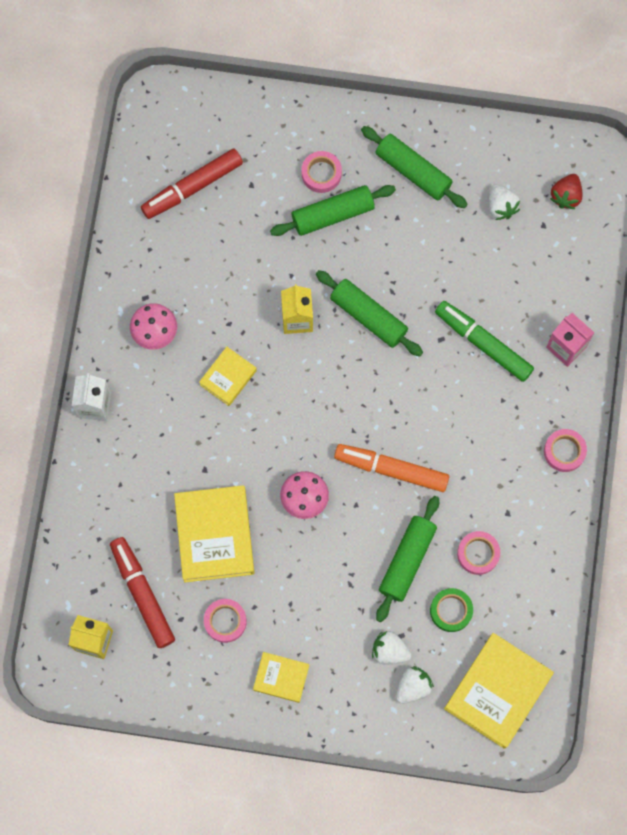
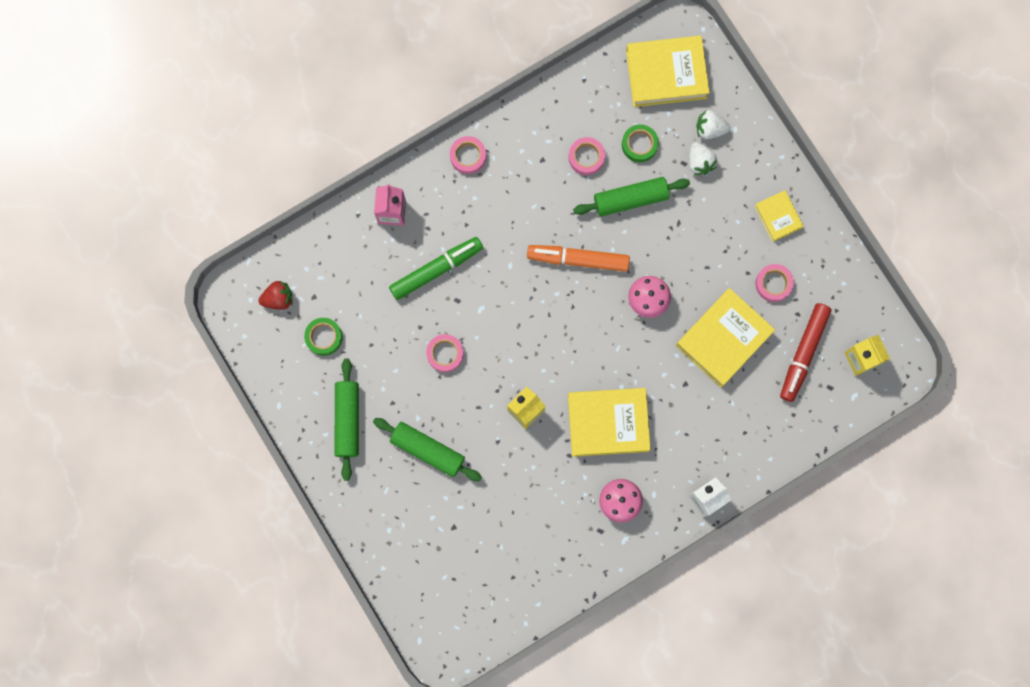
camera: 130 degrees left, 5 degrees up
red marker [141,149,243,219] -> none
yellow book [199,347,257,406] -> yellow book [568,388,651,457], size x1.85
pink tape [302,151,342,193] -> pink tape moved to [426,334,464,372]
green rolling pin [316,270,423,357] -> none
orange marker [334,444,449,492] -> orange marker turned 120 degrees clockwise [527,245,630,272]
green marker [435,301,534,382] -> green marker turned 120 degrees counterclockwise [389,237,483,300]
white strawberry [489,184,520,220] -> green tape [304,318,342,356]

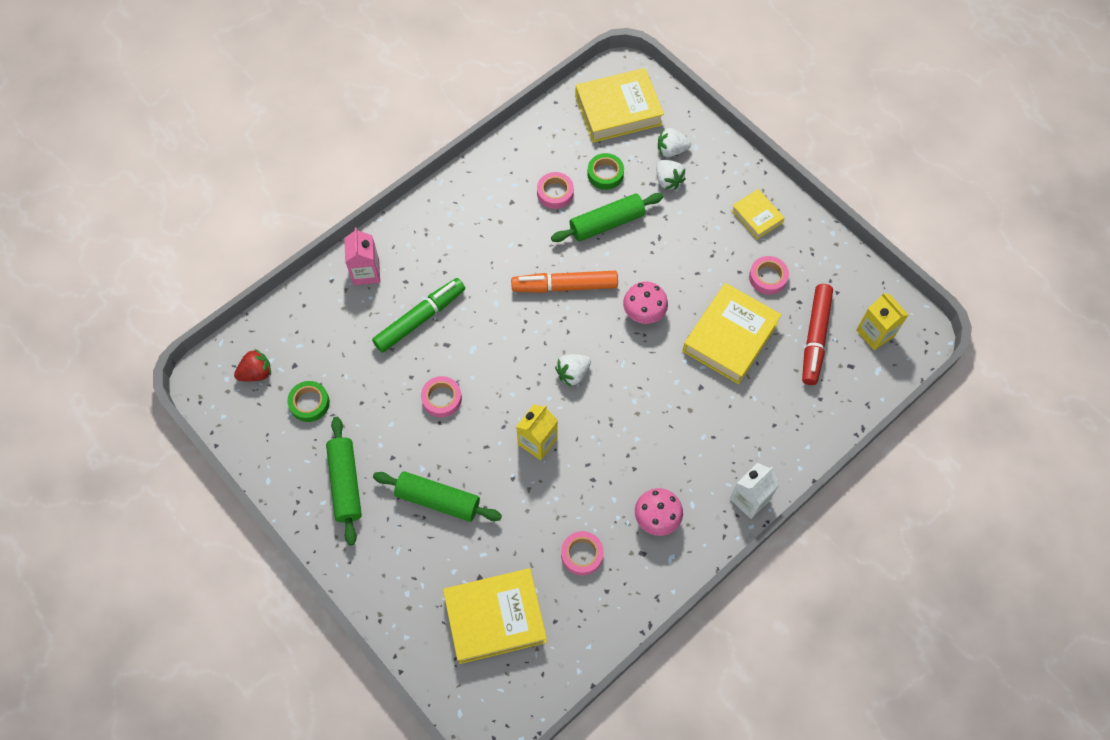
camera: 10 degrees left, 15 degrees down
pink tape [450,136,486,174] -> pink tape moved to [561,531,604,576]
yellow book [568,388,651,457] -> yellow book moved to [443,568,547,664]
none -> white strawberry [555,354,591,386]

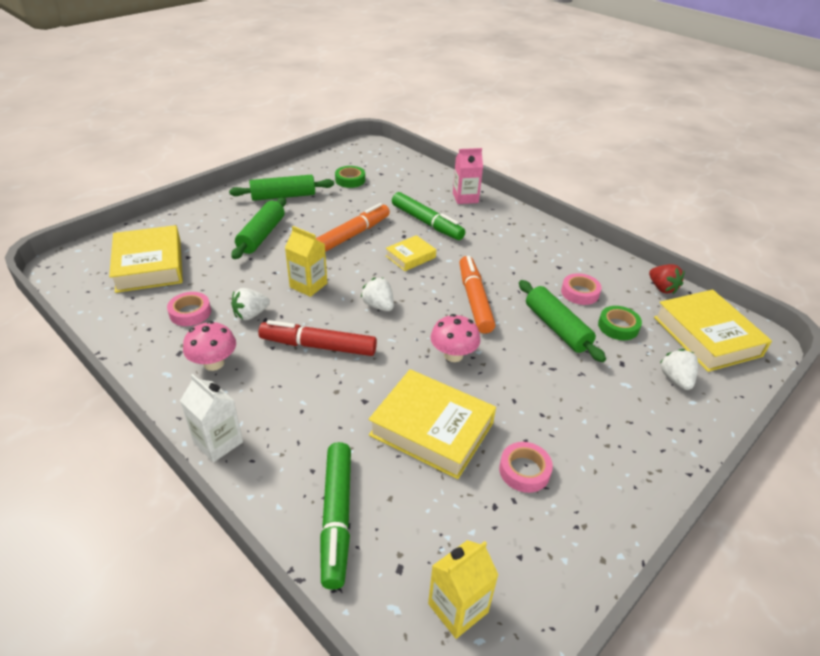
camera: 85 degrees right, 25 degrees down
red strawberry [234,349,271,381] -> red strawberry moved to [649,264,685,294]
pink tape [421,376,462,417] -> orange marker [316,203,390,252]
white strawberry [656,160,686,190] -> white strawberry moved to [231,288,270,320]
yellow book [731,189,784,240] -> yellow book moved to [386,235,436,271]
red marker [802,284,833,385] -> red marker moved to [258,320,377,356]
none -> green marker [320,442,351,590]

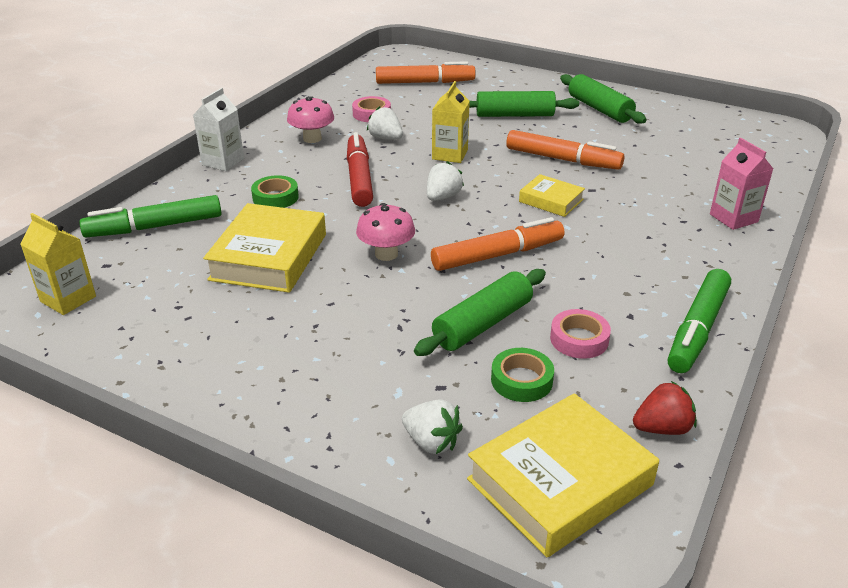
camera: 75 degrees right, 5 degrees down
yellow book [109,225,183,293] -> orange marker [376,61,476,84]
green tape [335,166,365,188] -> green tape moved to [251,175,299,208]
green marker [392,192,465,240] -> green marker moved to [668,269,731,373]
pink tape [499,442,553,493] -> none
red strawberry [649,264,685,294] -> red strawberry turned 150 degrees counterclockwise [633,381,697,435]
white strawberry [660,349,698,390] -> white strawberry turned 60 degrees clockwise [402,399,463,454]

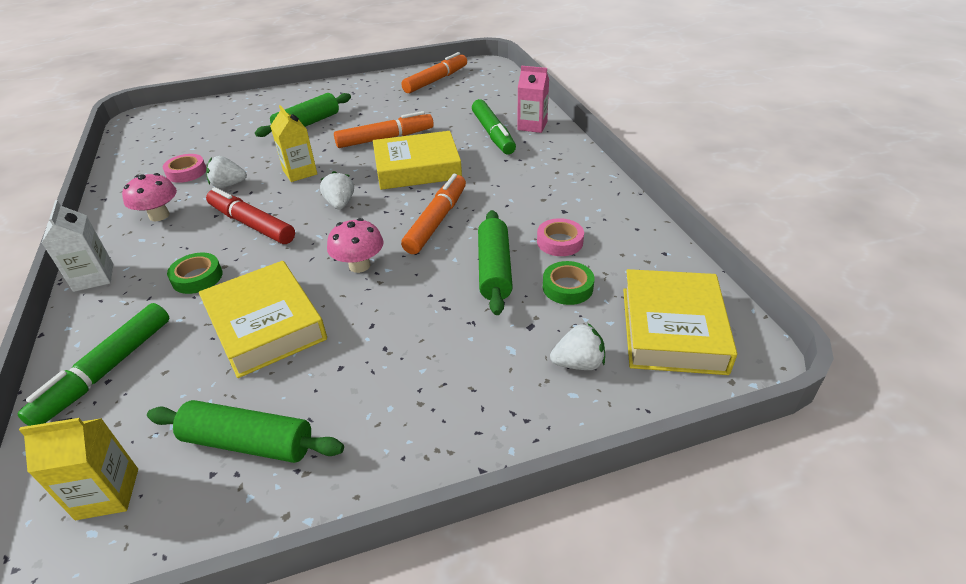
camera: 45 degrees left, 5 degrees up
orange marker [376,61,476,84] -> orange marker moved to [401,52,467,93]
yellow book [519,174,585,217] -> yellow book [373,131,462,190], size x1.85
green rolling pin [560,74,647,124] -> green rolling pin moved to [147,400,344,463]
red strawberry [633,381,697,435] -> none
green marker [668,269,731,373] -> green marker moved to [472,99,516,154]

